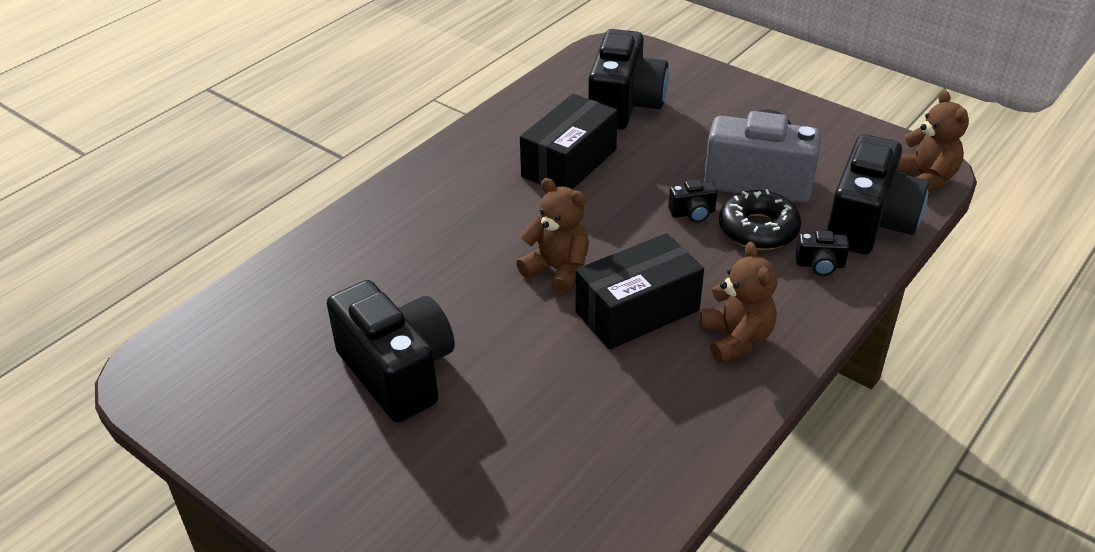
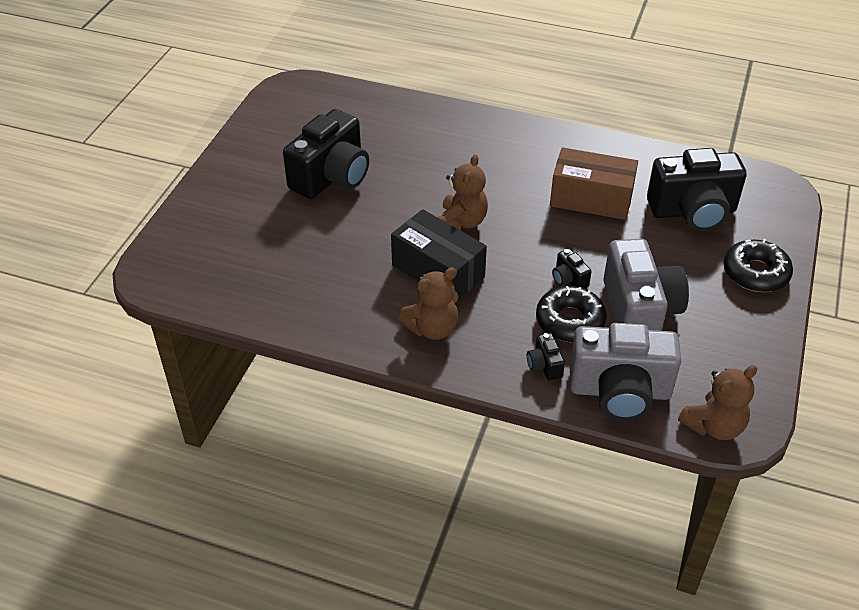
camera: 70 degrees right, 5 degrees up
black box [520,94,618,190] -> brown box [550,147,638,220]
black camera [827,134,929,254] -> grey camera [570,323,681,420]
none -> black donut [724,239,793,292]

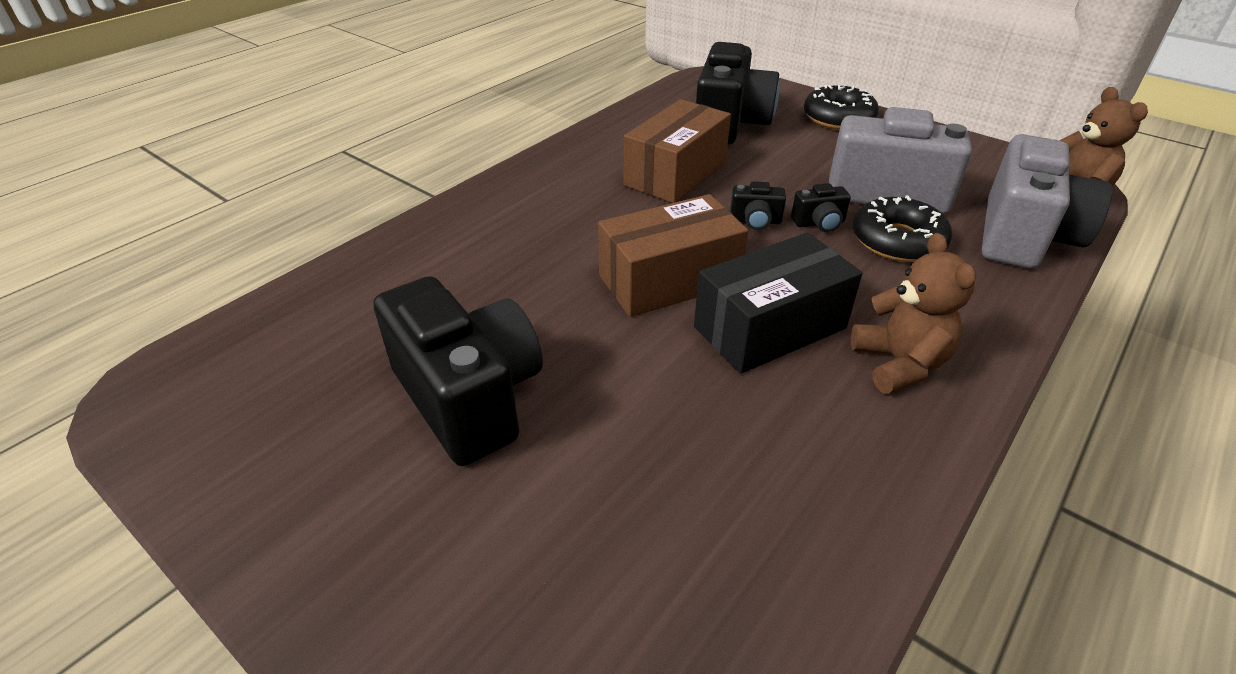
camera: 70 degrees left, 5 degrees down
brown teddy bear [437,154,488,231] -> brown box [598,194,748,317]
black camera [527,333,565,381] -> black camera moved to [730,181,786,230]

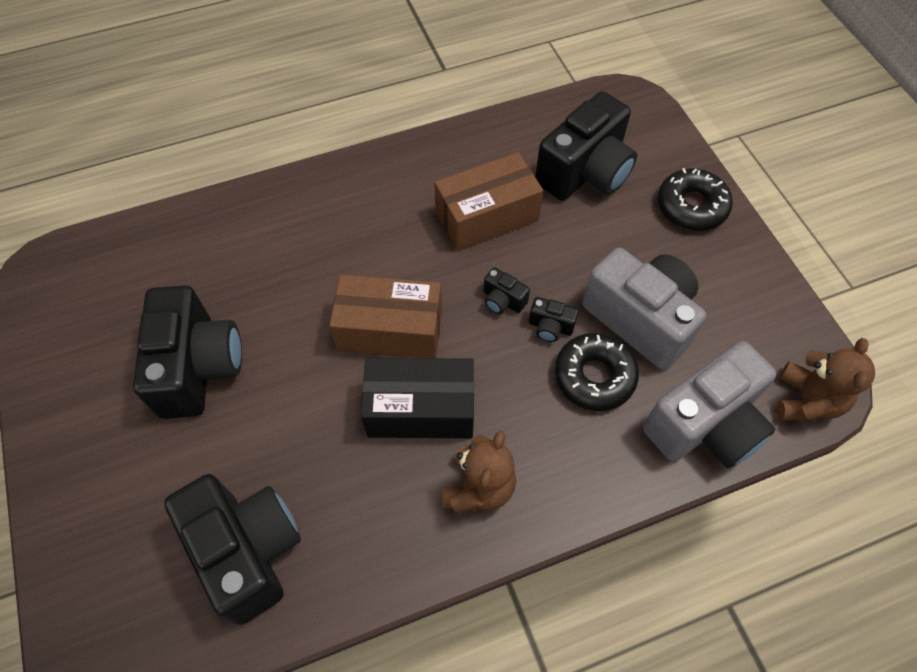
camera: 30 degrees right, 20 degrees up
none -> black camera [164,474,301,625]

